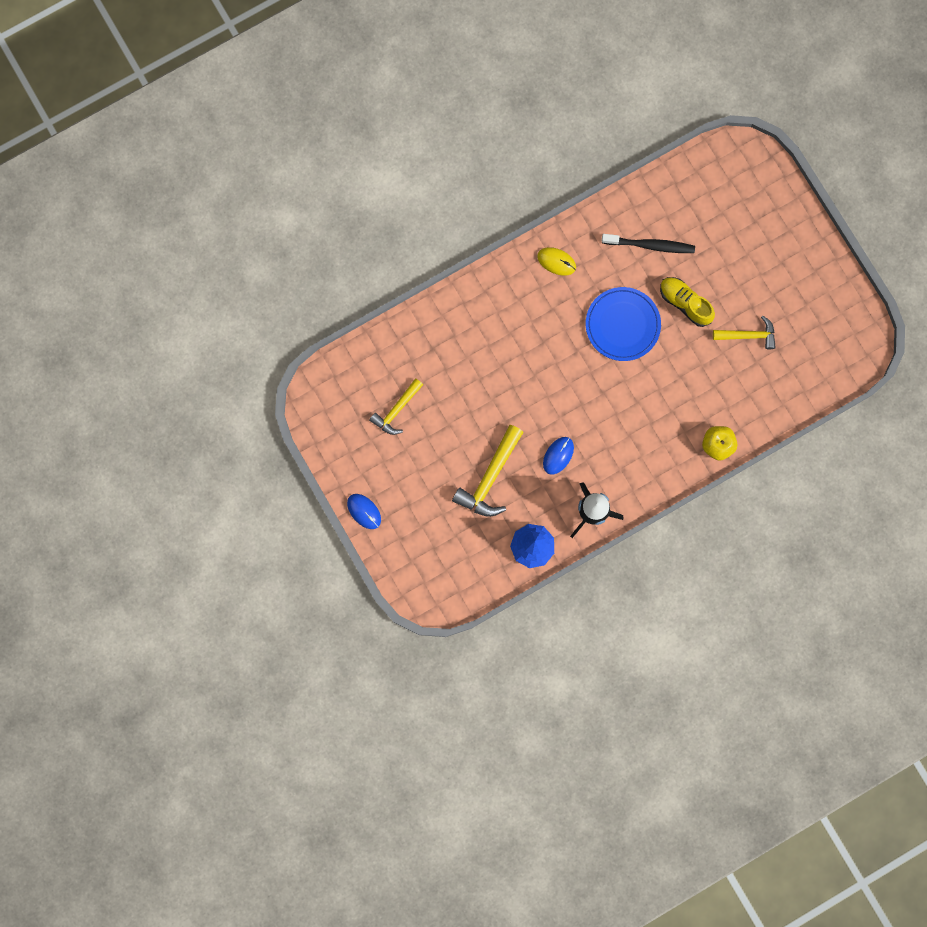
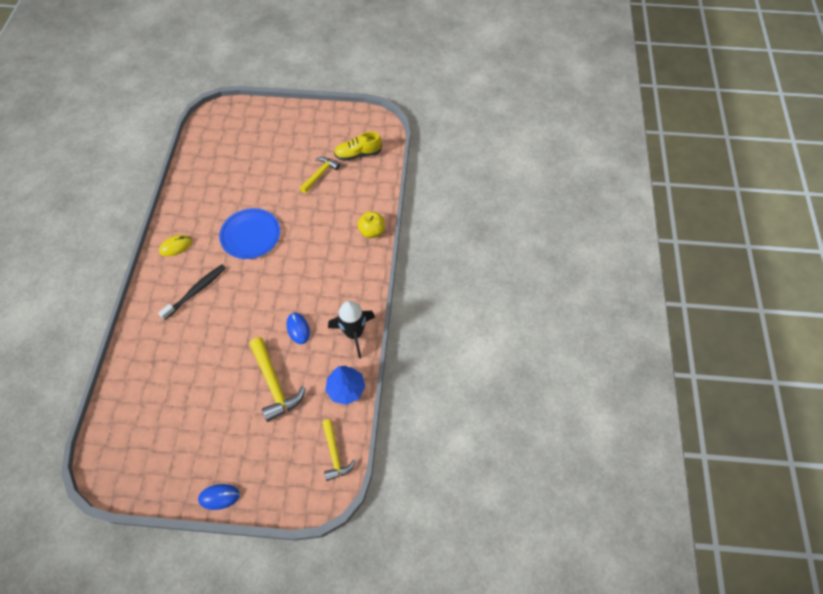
camera: 55 degrees left, 20 degrees down
yellow hammer [369,378,423,435] -> yellow hammer moved to [322,419,356,481]
black toothbrush [602,234,695,253] -> black toothbrush moved to [158,264,226,320]
yellow shoe [660,277,715,327] -> yellow shoe moved to [334,132,382,161]

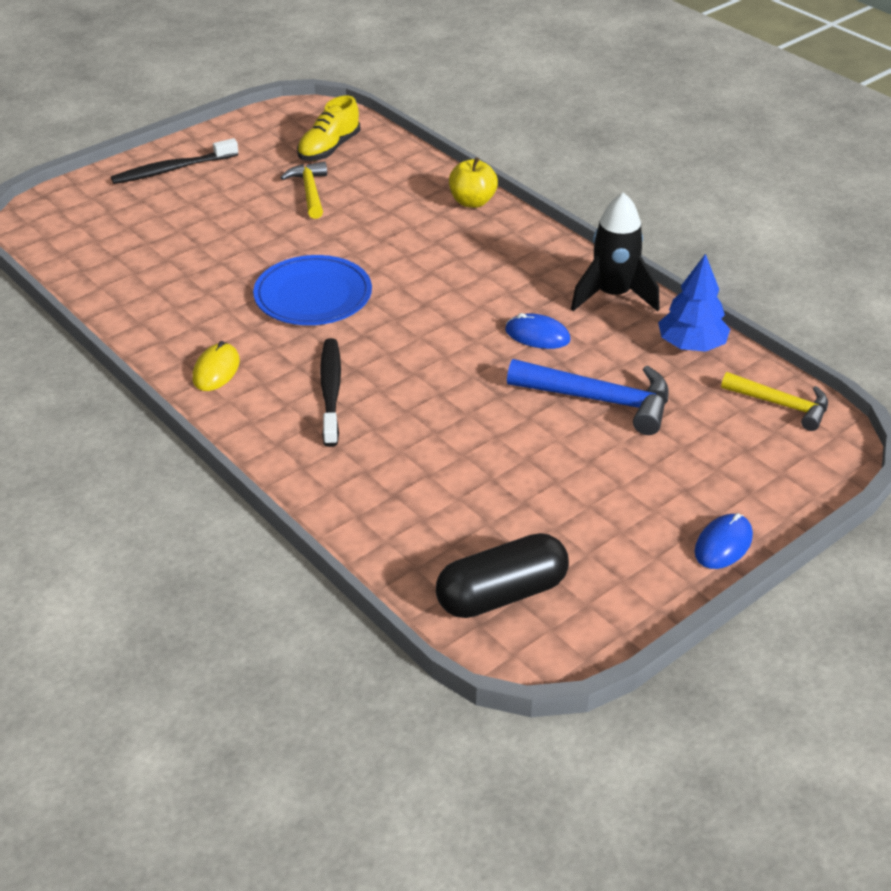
camera: 45 degrees left, 20 degrees down
yellow hammer [249,337,306,422] -> blue hammer [507,359,668,435]
none -> black toothbrush [111,138,238,184]
none -> black capsule [436,533,569,618]

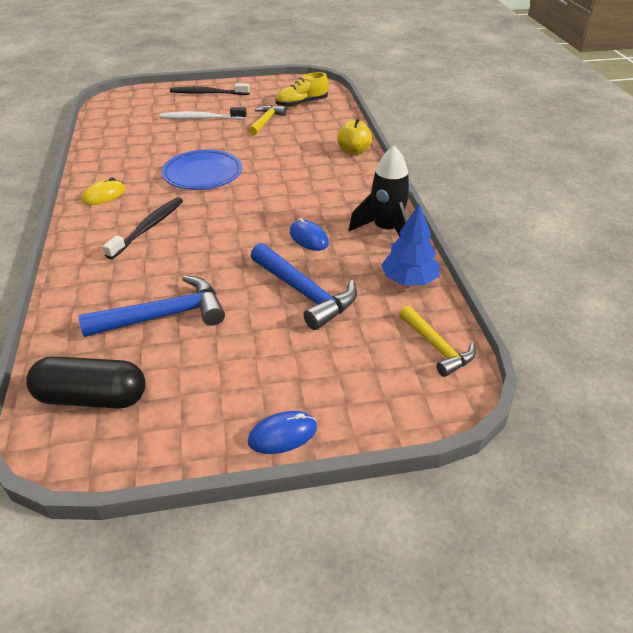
camera: 30 degrees right, 0 degrees up
none -> blue hammer [78,275,225,337]
none -> white toothbrush [160,107,247,120]

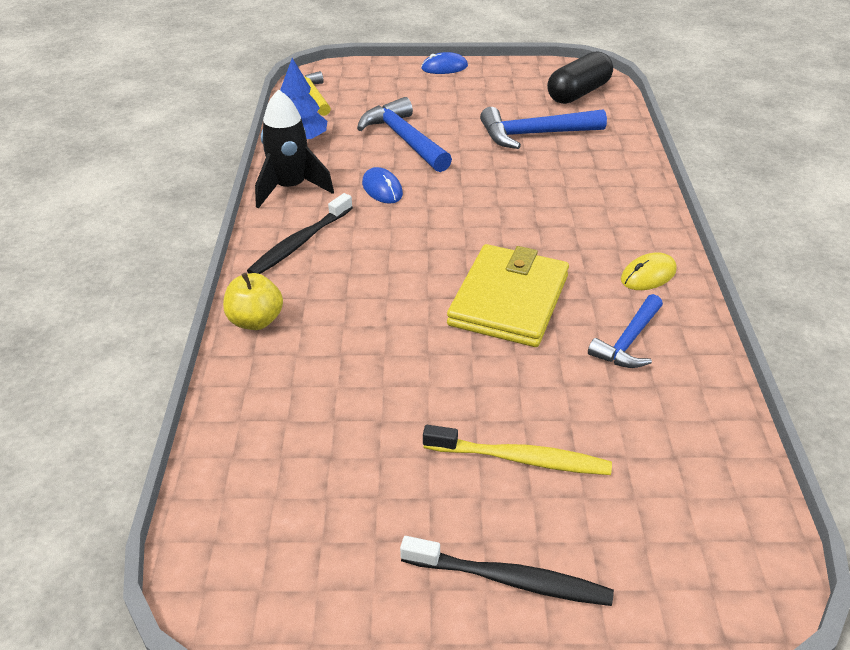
camera: 170 degrees left, 0 degrees up
black capsule [26,356,146,409] -> black capsule turned 60 degrees counterclockwise [547,51,613,104]
black toothbrush [103,197,183,259] -> black toothbrush moved to [247,193,353,274]
white toothbrush [160,107,247,120] -> yellow toothbrush [423,425,612,475]
blue plate [162,150,242,190] -> yellow wallet [447,244,569,347]
yellow hammer [248,105,287,136] -> none
yellow shoe [276,72,328,107] -> none
none -> blue hammer [588,294,663,368]

